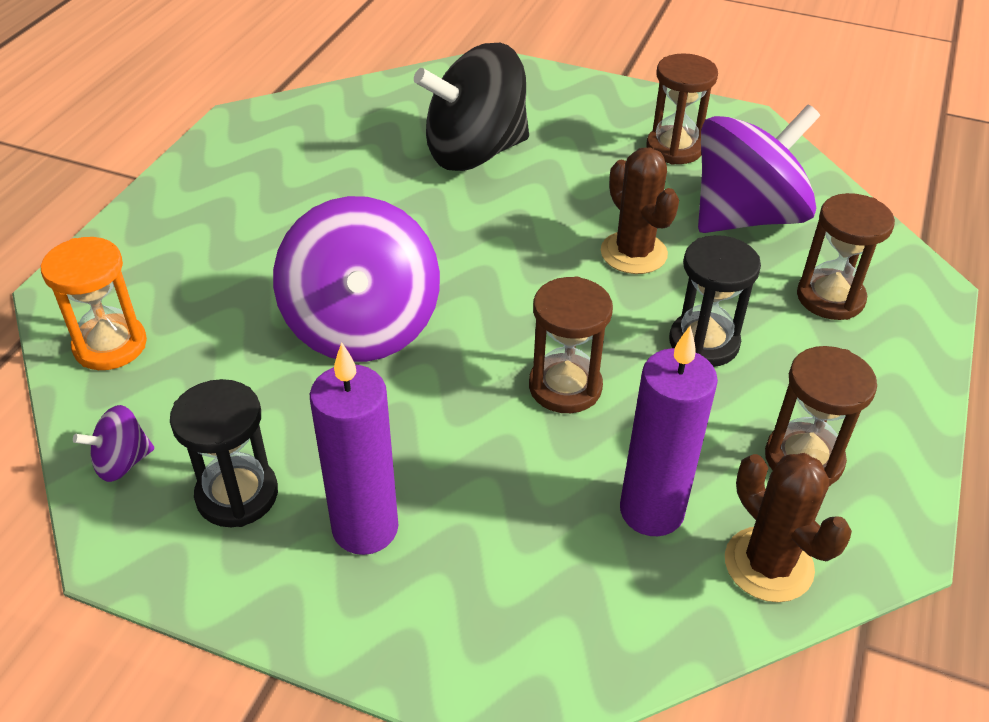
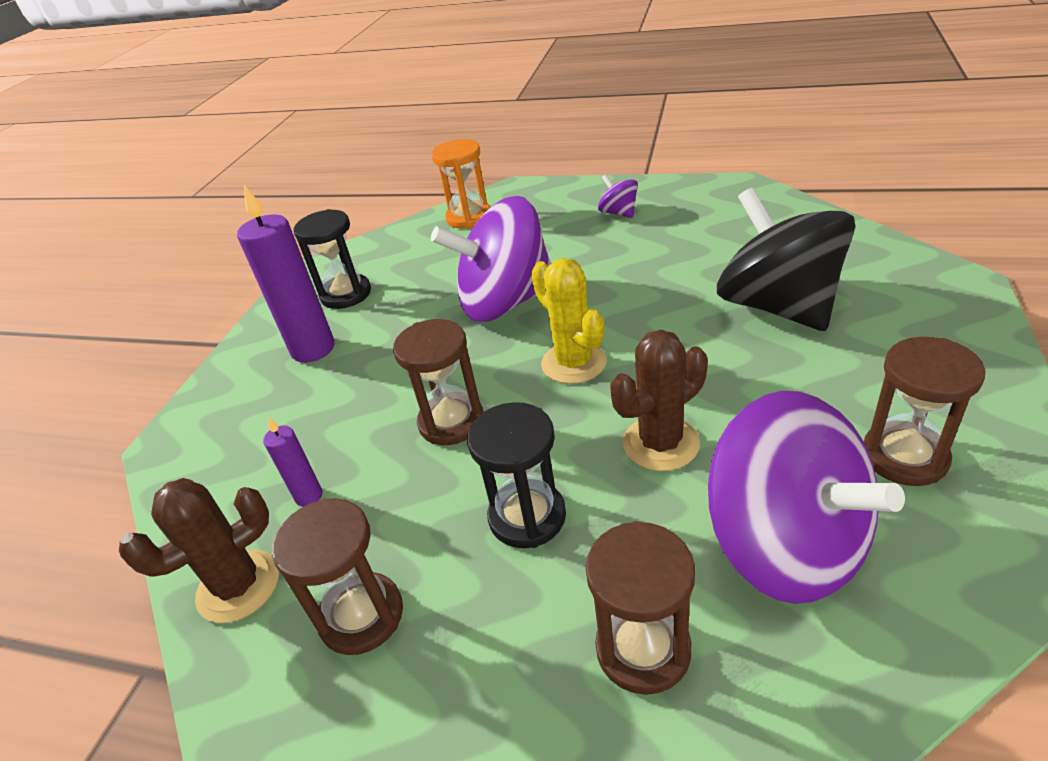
camera: 90 degrees right, 5 degrees down
purple spinning top [73,405,155,482] -> purple spinning top moved to [598,174,638,218]
purple candle [620,326,718,536] -> purple candle [263,417,323,507], size x0.50
none -> yellow cactus [531,258,607,384]

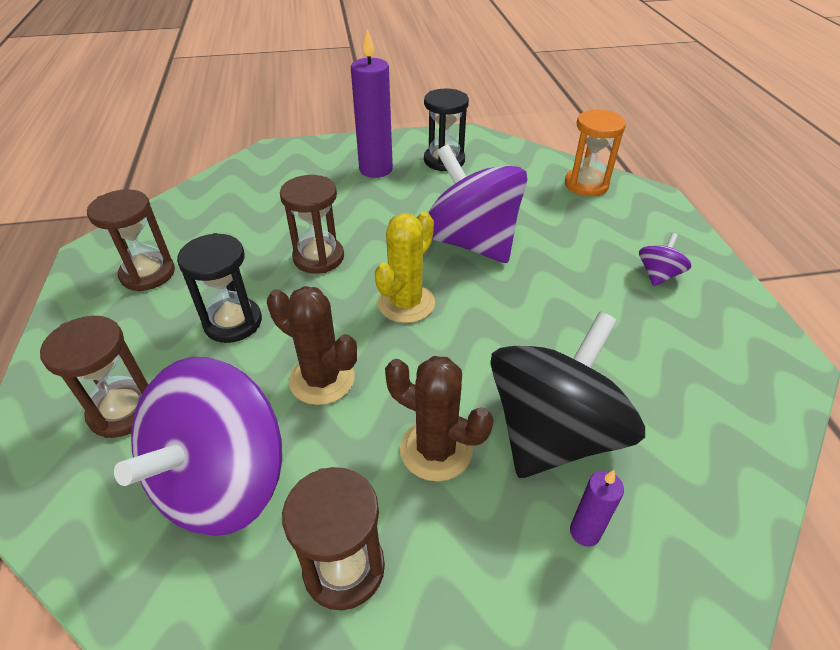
camera: 60 degrees right, 5 degrees up
brown cactus [119,478,279,623] -> brown cactus moved to [385,356,494,481]
purple candle [263,417,323,507] -> purple candle moved to [570,470,624,546]

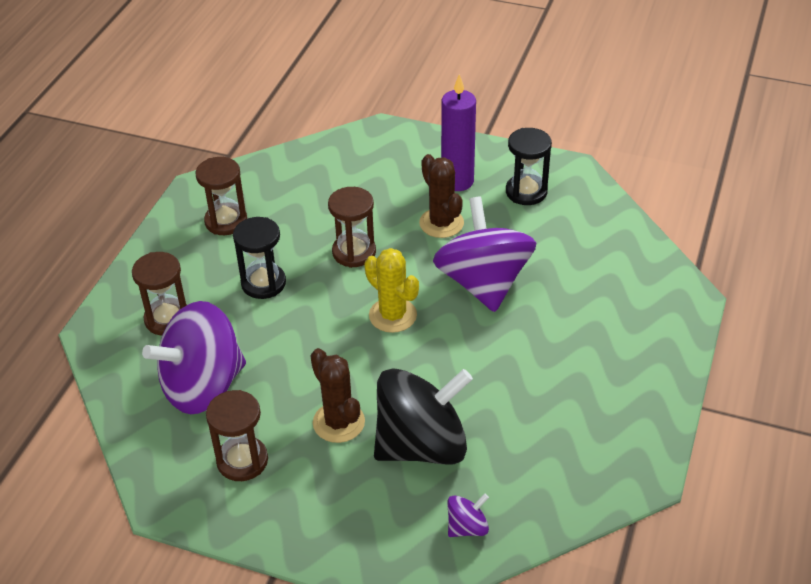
camera: 30 degrees right, 0 degrees up
brown cactus [267,286,357,405] -> brown cactus moved to [419,154,464,238]
yellow cactus [375,212,435,323] -> yellow cactus turned 75 degrees clockwise [364,248,419,333]
orange hourglass [565,109,626,196] -> none
purple candle [570,470,624,546] -> none
purple spinning top [639,233,691,287] -> purple spinning top moved to [447,493,489,537]

